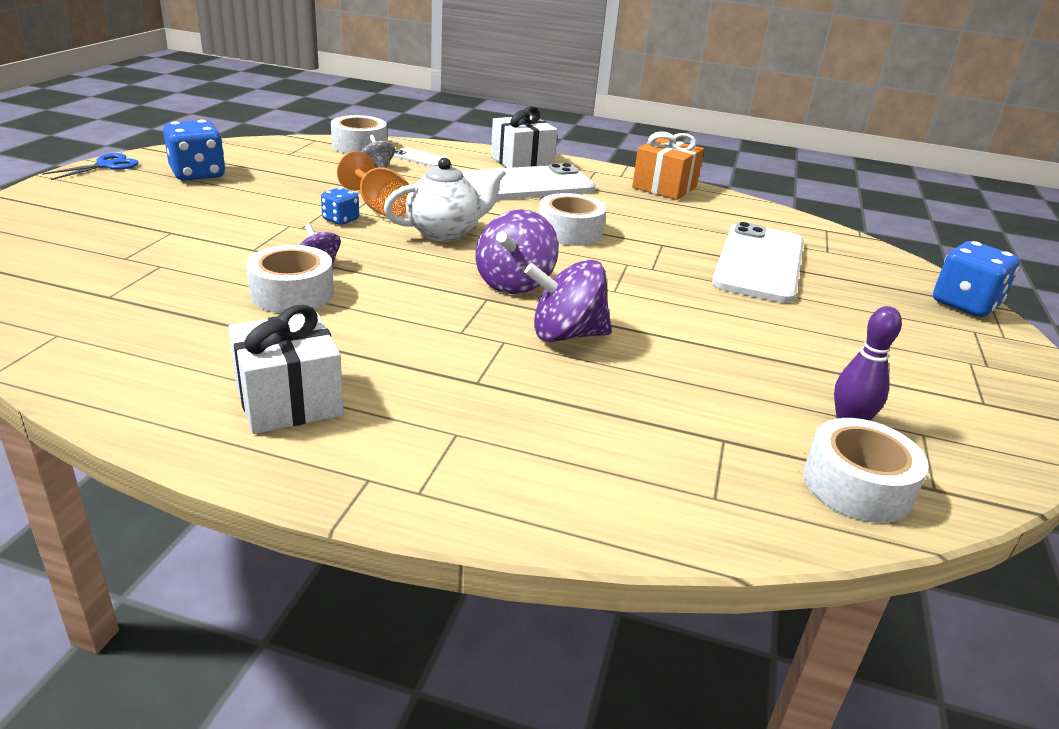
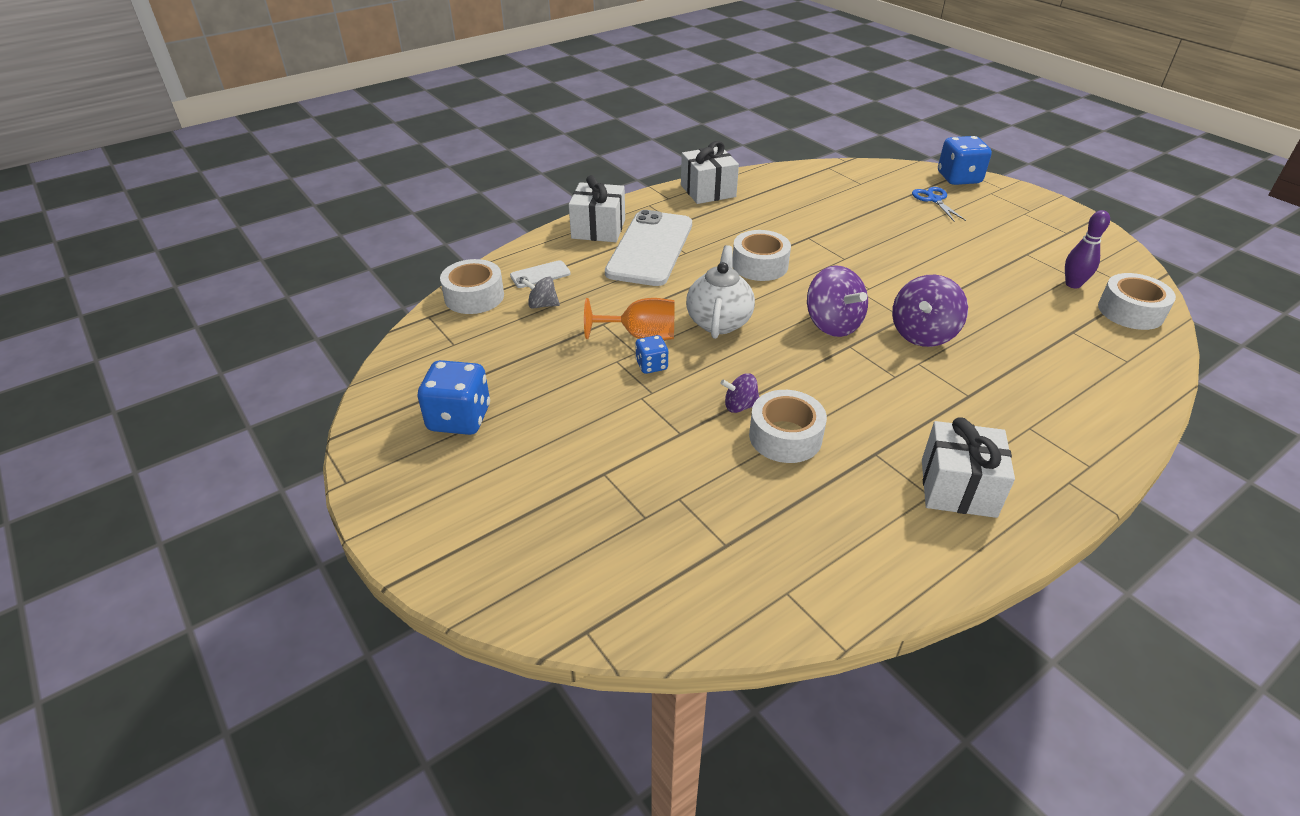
camera: 50 degrees left, 10 degrees up
blue scissors [42,153,138,180] -> blue scissors moved to [912,187,966,221]
orange gift [632,131,704,200] -> white gift [681,141,739,204]
white phone [712,222,804,303] -> none

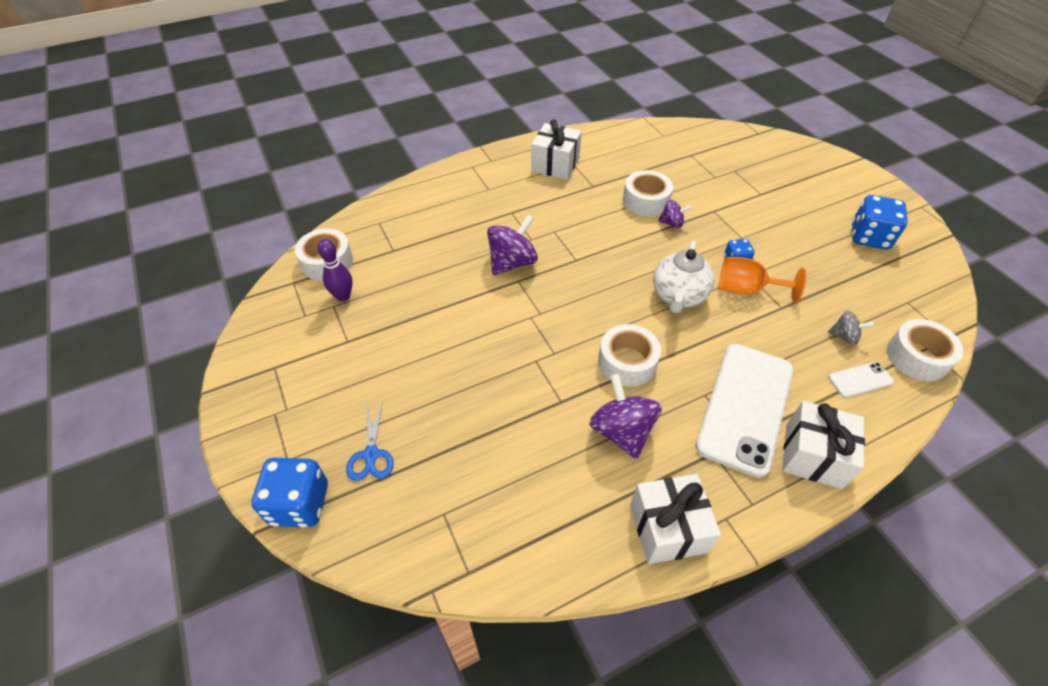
camera: 170 degrees left, 10 degrees up
purple spinning top [807,265,868,337] -> purple spinning top moved to [589,374,662,459]

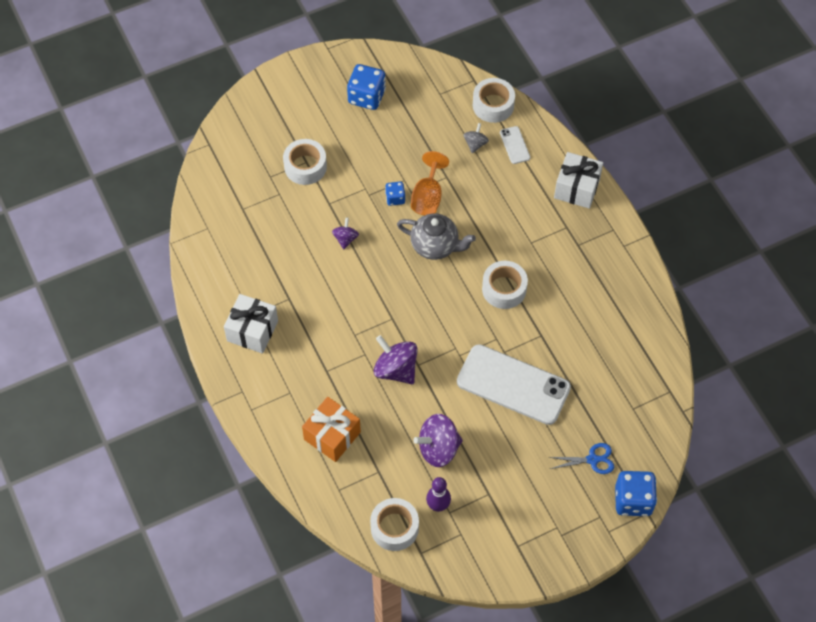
camera: 90 degrees left, 10 degrees up
purple spinning top [589,374,662,459] -> purple spinning top moved to [413,414,463,467]
white tape [623,170,673,216] -> white tape moved to [283,139,327,185]
white gift [630,474,721,564] -> none
white teapot [653,241,714,313] -> grey teapot [397,213,476,260]
white phone [695,344,793,478] -> white phone moved to [457,344,571,425]
none -> orange gift [302,397,361,462]

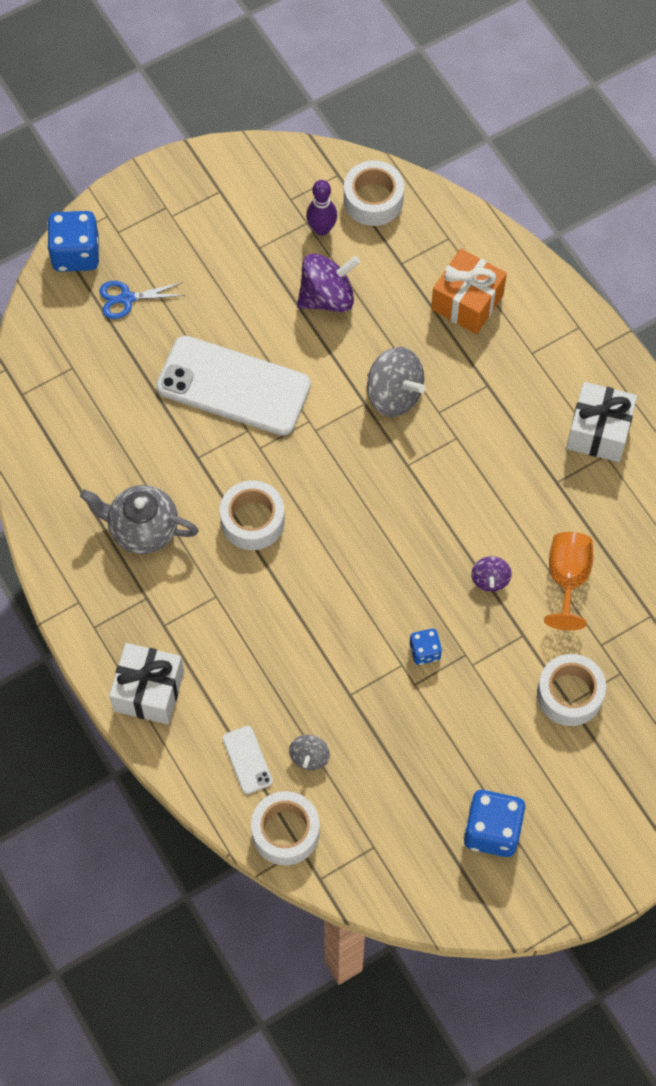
camera: 175 degrees right, 5 degrees up
purple spinning top [374,335,418,384] -> grey spinning top [367,347,426,417]
grey teapot [397,213,476,260] -> grey teapot moved to [80,485,199,554]
orange goblet [411,151,449,215] -> orange goblet moved to [544,532,593,630]

